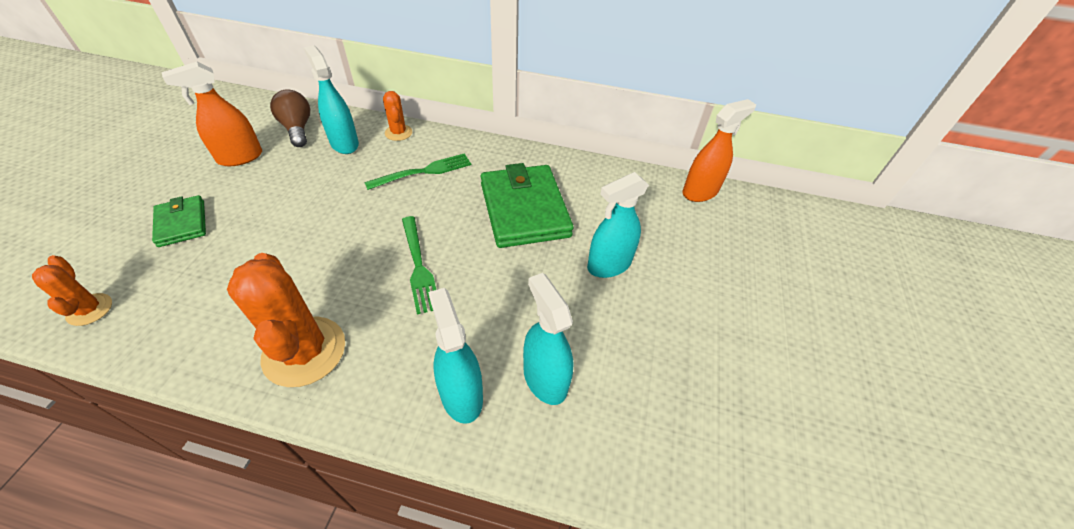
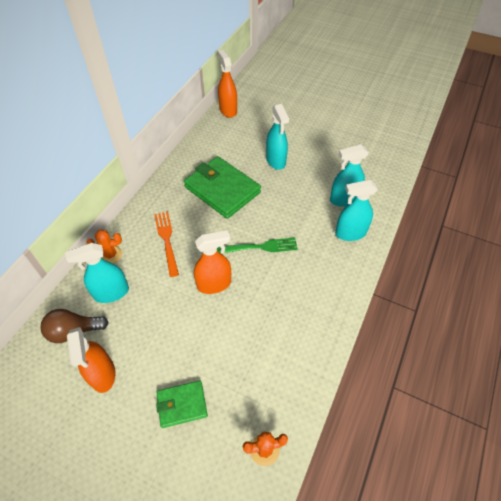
camera: 75 degrees left, 5 degrees up
orange cactus [227,253,345,387] -> none
green fork [364,153,471,190] -> orange fork [154,212,179,277]
green wallet [481,163,574,248] -> green wallet turned 45 degrees clockwise [184,156,261,219]
none -> orange spray bottle [194,230,231,294]

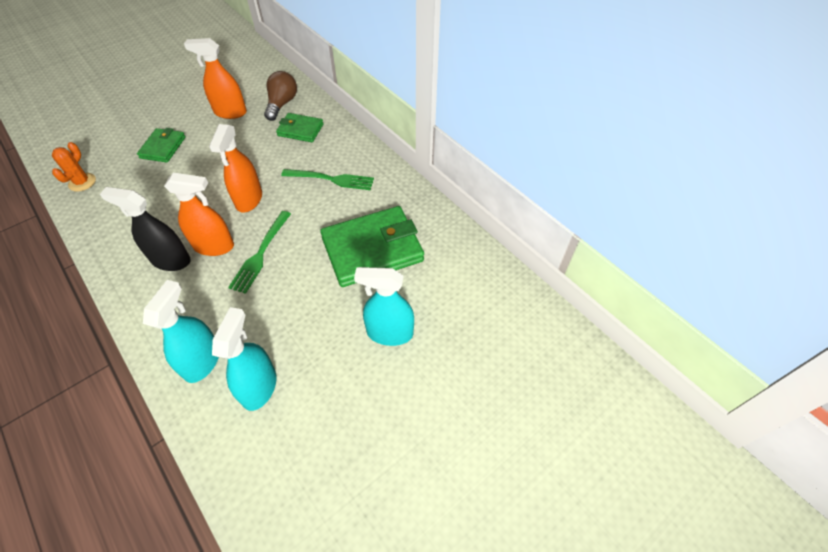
camera: 115 degrees right, 0 degrees up
turquoise spray bottle [65,243,129,303] -> green wallet [276,113,324,142]
orange cactus [86,229,122,264] -> none
orange fork [154,212,179,277] -> green fork [281,169,374,190]
orange spray bottle [218,50,237,118] -> orange spray bottle moved to [164,173,234,256]
none -> black spray bottle [100,187,190,271]

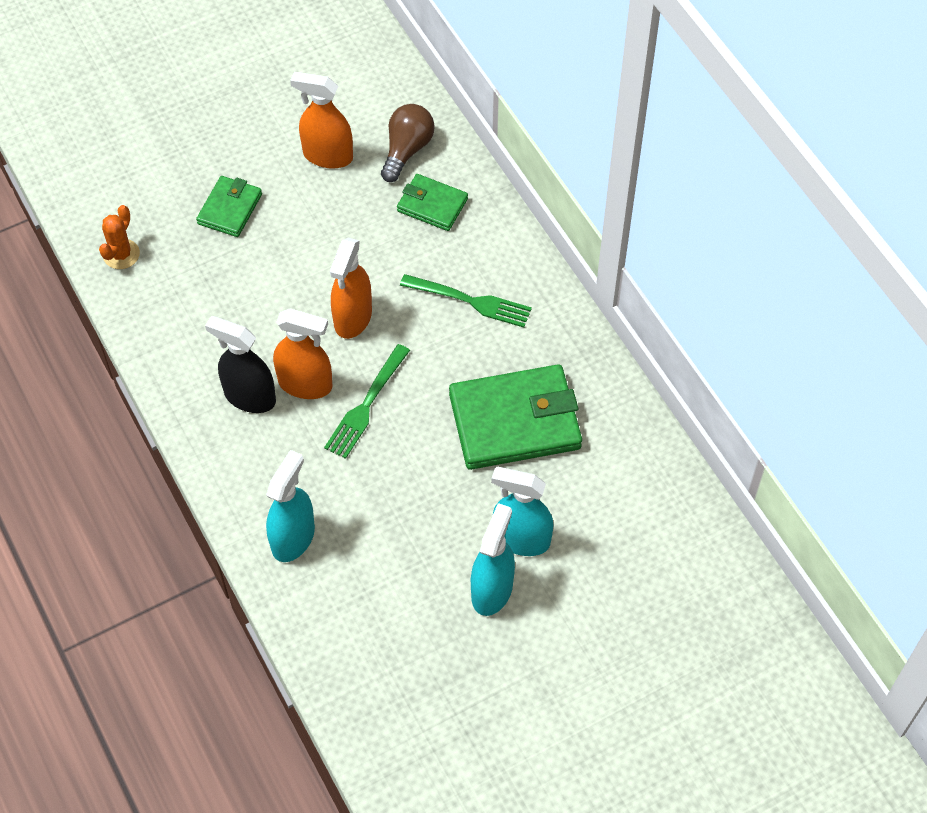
camera: 10 degrees right, 5 degrees up
turquoise spray bottle [212,307,277,411] -> turquoise spray bottle moved to [471,503,515,616]

